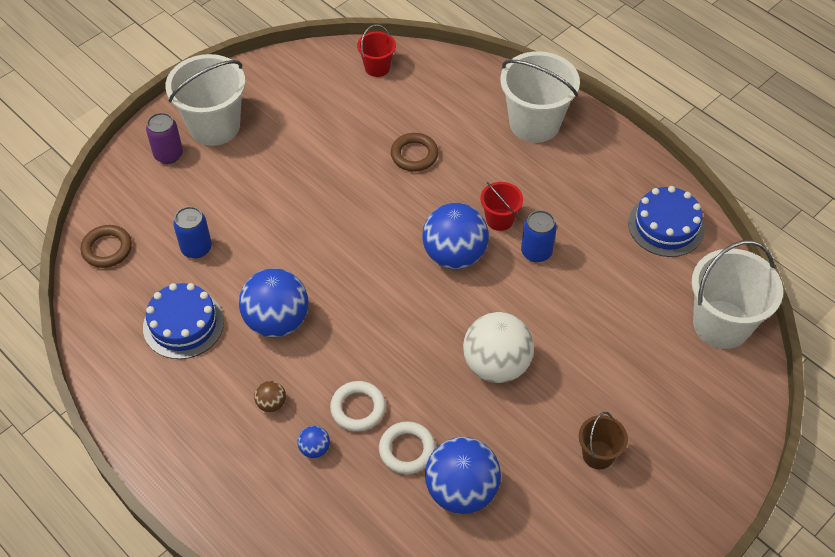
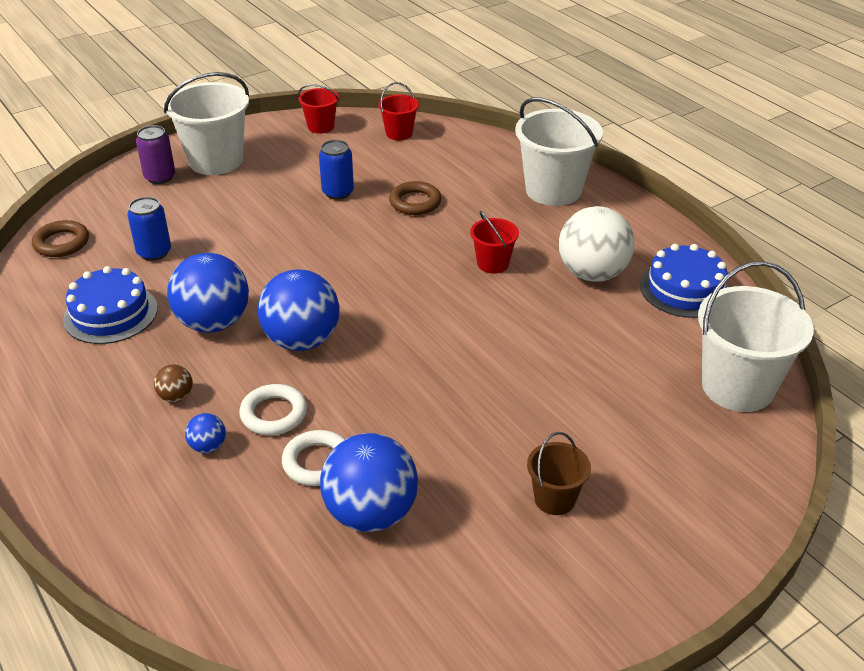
camera: 10 degrees right, 15 degrees down
blue ball [422,203,489,269] -> blue ball moved to [258,269,339,351]
white ball [463,312,534,383] -> white ball moved to [559,206,635,282]
blue can [521,210,557,262] -> blue can moved to [319,140,354,200]
none -> red bucket [298,84,339,133]

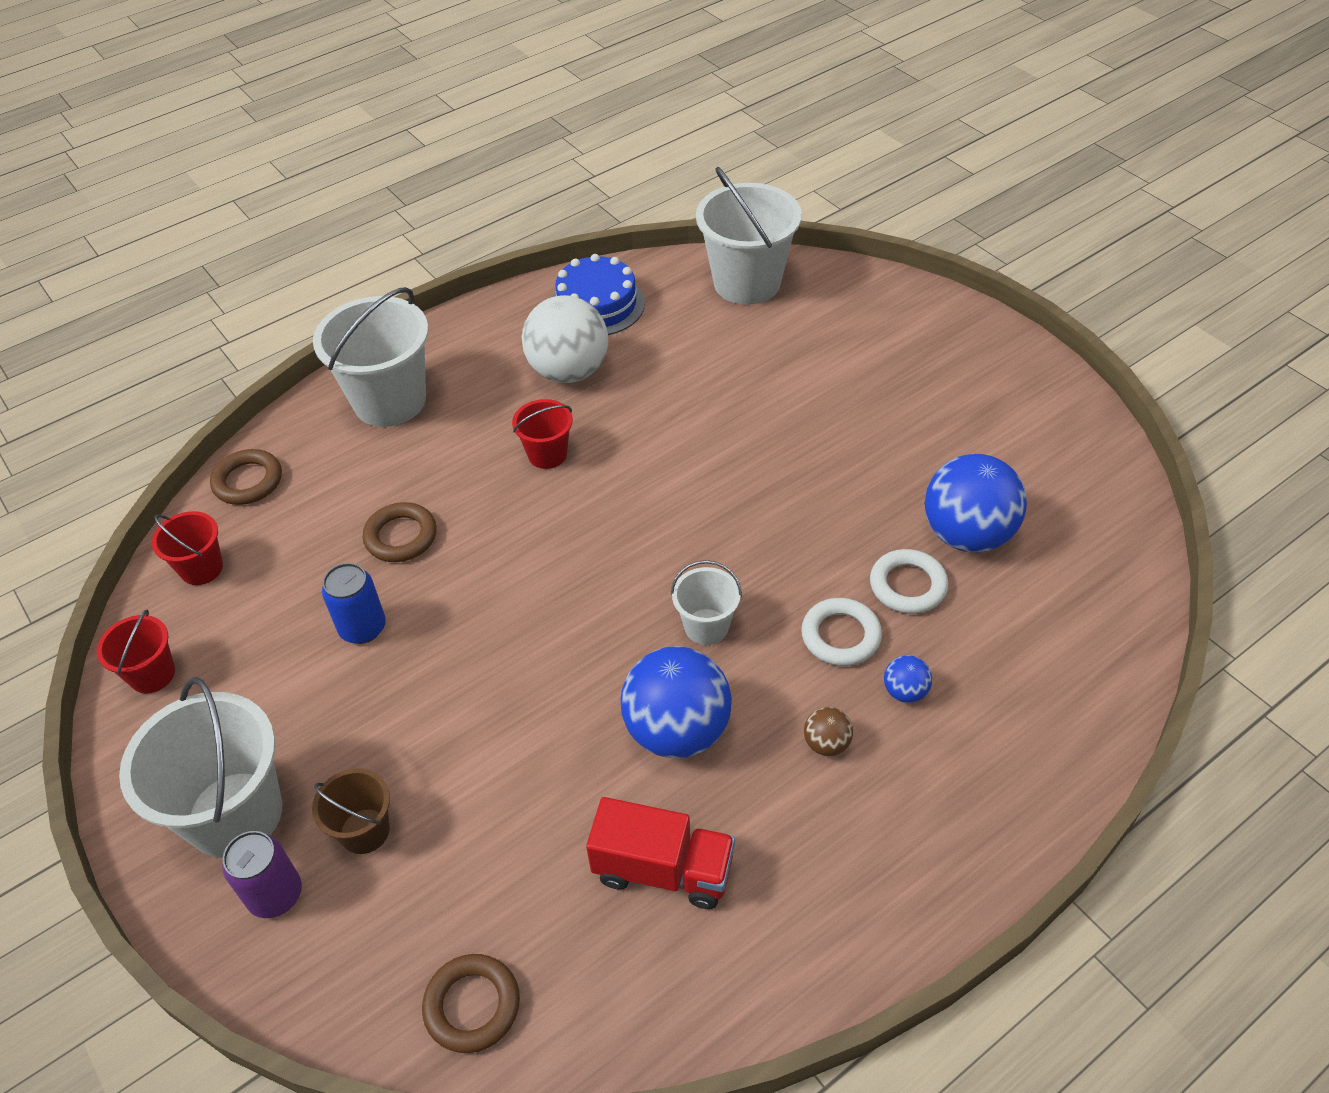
camera: 90 degrees left, 10 degrees up
blue cake [63,266,158,344] -> red truck [586,797,735,909]
blue can [127,197,171,261] -> none
blue ball [258,269,339,351] -> white bucket [671,560,742,645]
brown bucket [527,432,591,515] -> brown bucket moved to [312,768,390,854]
none -> brown ring [210,449,282,505]

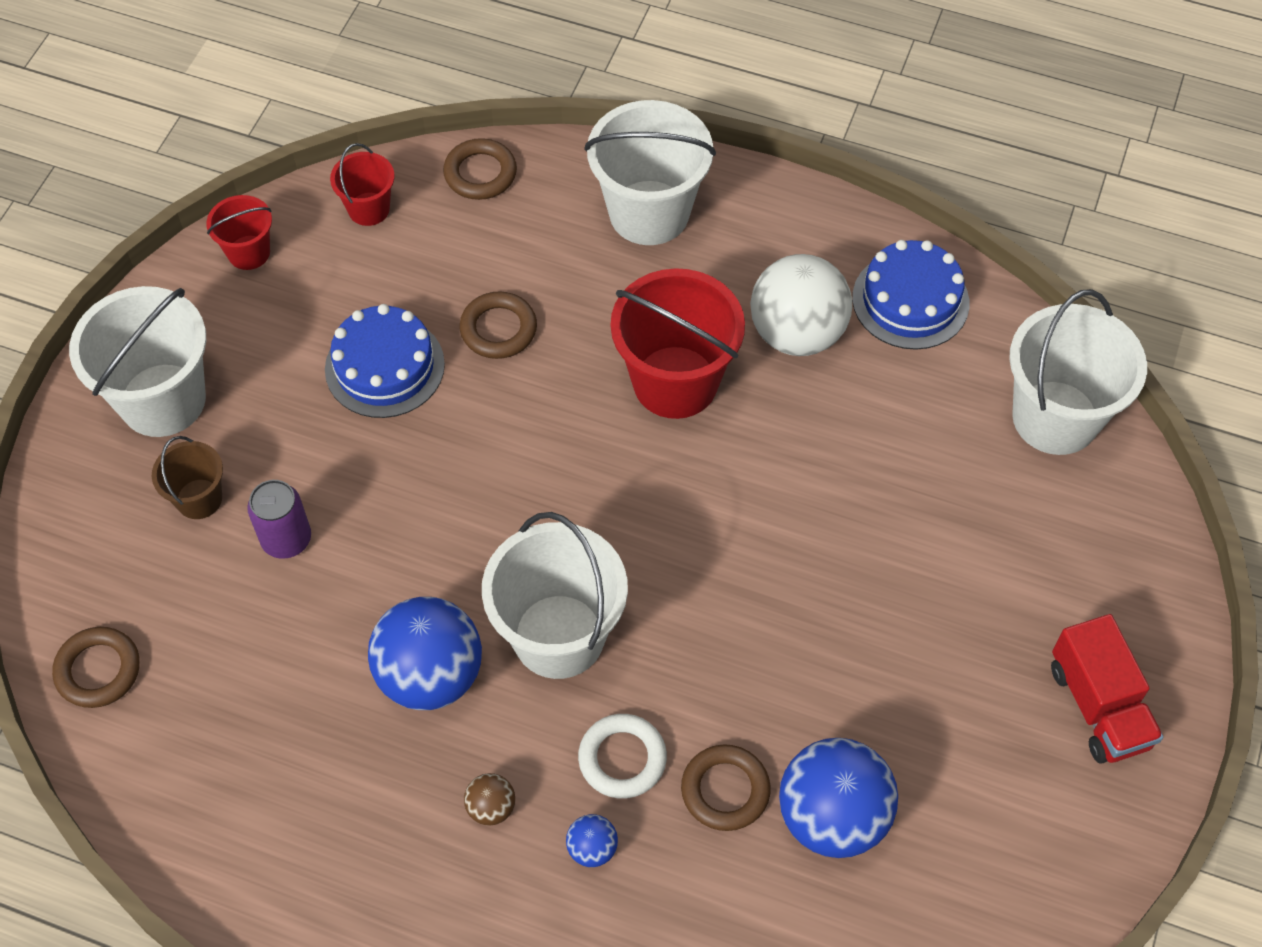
camera: 55 degrees right, 10 degrees up
purple can [222,831,302,918] -> purple can moved to [247,480,311,559]
blue can [322,563,386,644] -> blue cake [325,304,445,418]
red bucket [512,399,573,469] -> red bucket [611,268,745,419], size x1.93
red truck [586,797,735,909] -> red truck moved to [1051,614,1164,764]
white bucket [671,560,742,645] -> white bucket [482,512,628,679], size x1.93
white ring [870,549,949,614] -> brown ring [681,744,771,831]

